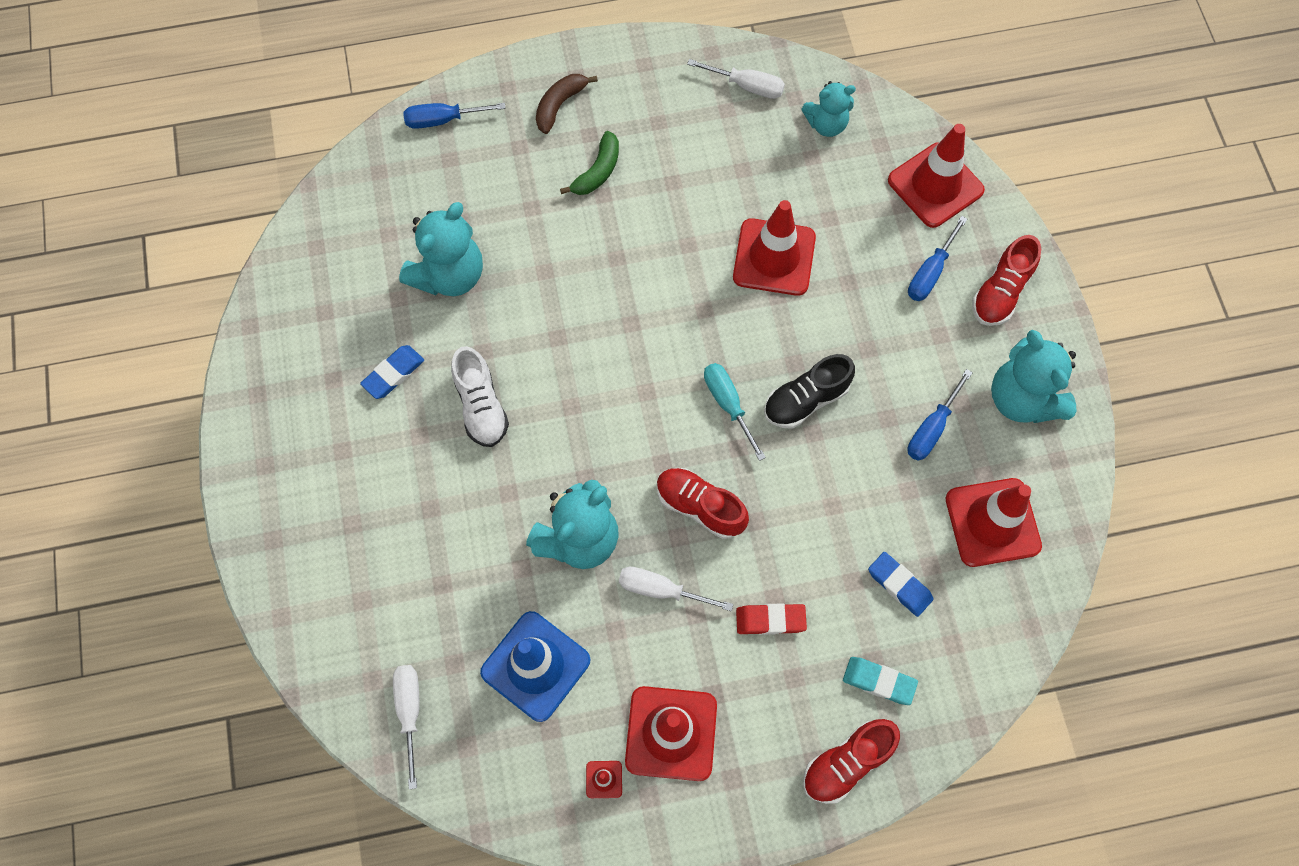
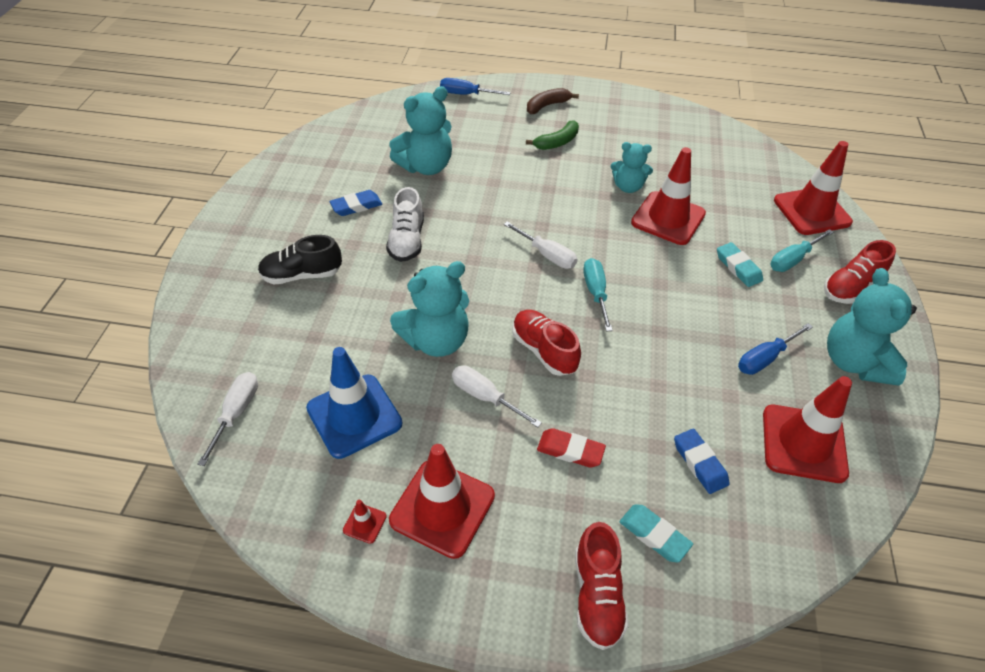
camera: 20 degrees right, 20 degrees down
white screwdriver [687,59,785,99] -> white screwdriver moved to [504,222,577,269]
black shoe [764,354,855,429] -> black shoe moved to [258,235,342,285]
turquoise teddy bear [801,81,856,137] -> turquoise teddy bear moved to [611,142,653,193]
red shoe [803,719,900,804] -> red shoe turned 75 degrees counterclockwise [575,522,629,650]
blue screwdriver [908,216,967,301] -> turquoise screwdriver [770,229,834,272]
none -> turquoise eraser [717,242,763,287]

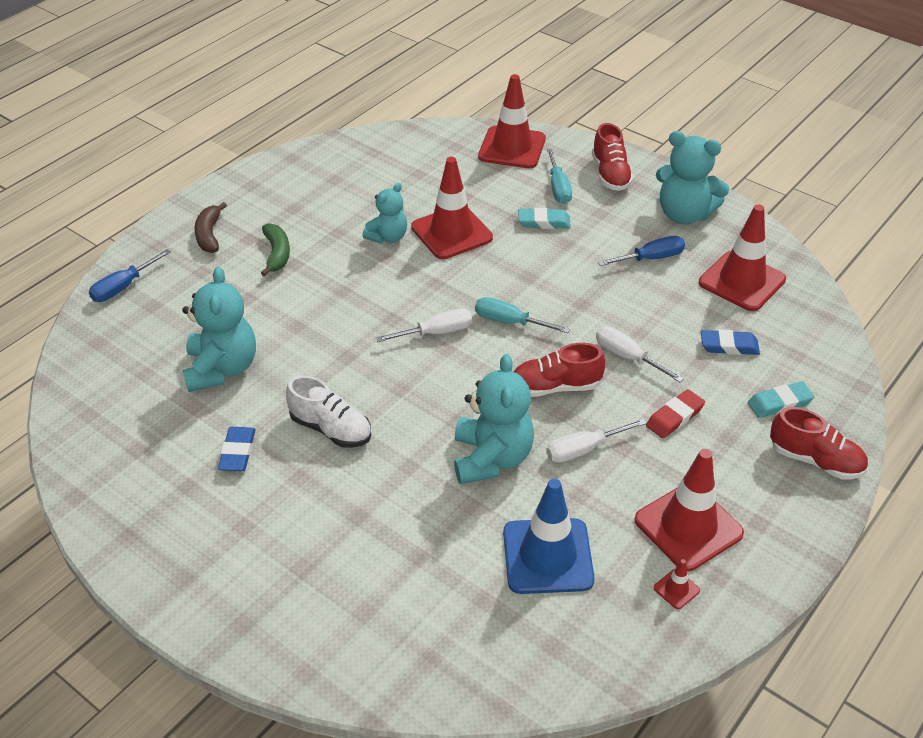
camera: 60 degrees left, 5 degrees down
white screwdriver [198,372,258,466] -> white screwdriver moved to [596,327,684,382]
black shoe [258,235,342,285] -> none
blue screwdriver [738,323,813,375] -> blue screwdriver turned 105 degrees counterclockwise [598,236,685,266]

